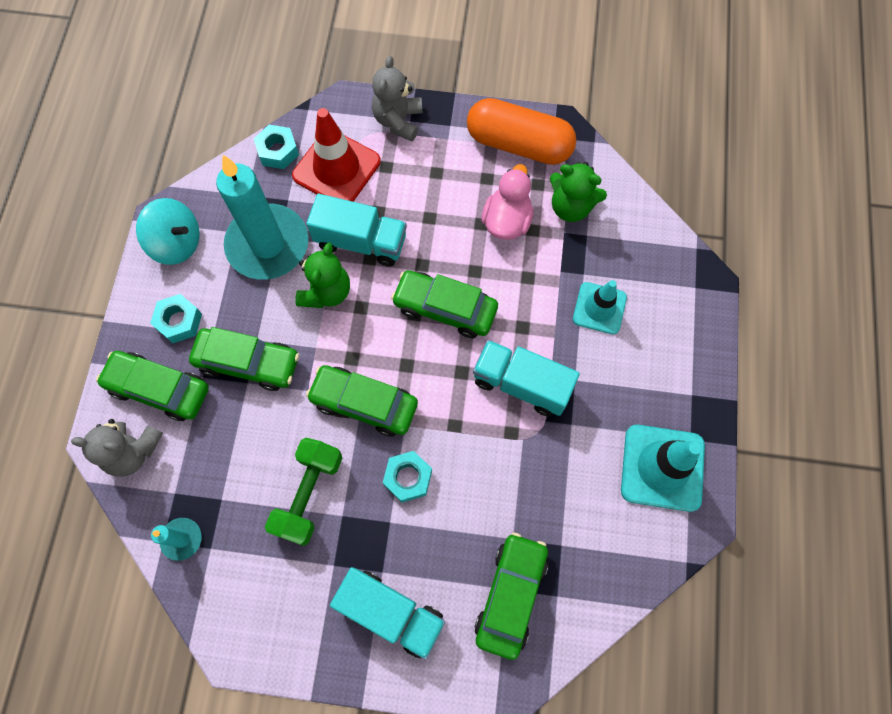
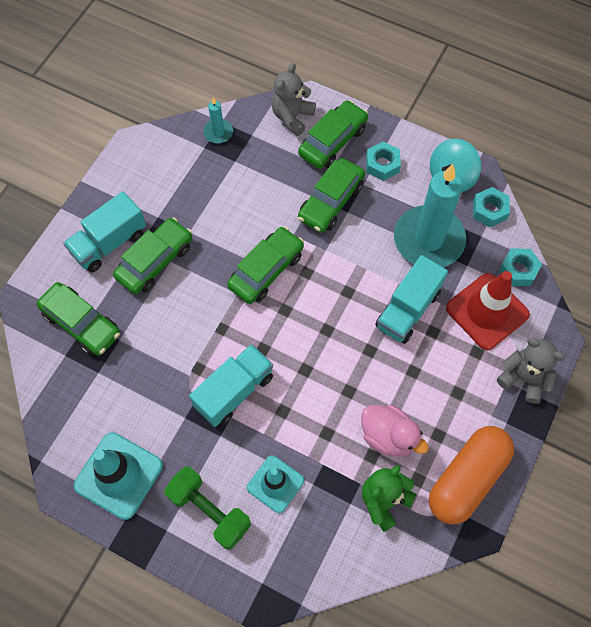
camera: 110 degrees right, 5 degrees down
green dumbbell [265,438,342,546] -> green dumbbell moved to [164,466,251,550]
green teddy bear [295,243,350,308] -> none
turquoise nut [383,451,432,503] -> turquoise nut moved to [473,187,510,227]
green car [391,270,498,338] -> green car moved to [113,217,192,294]

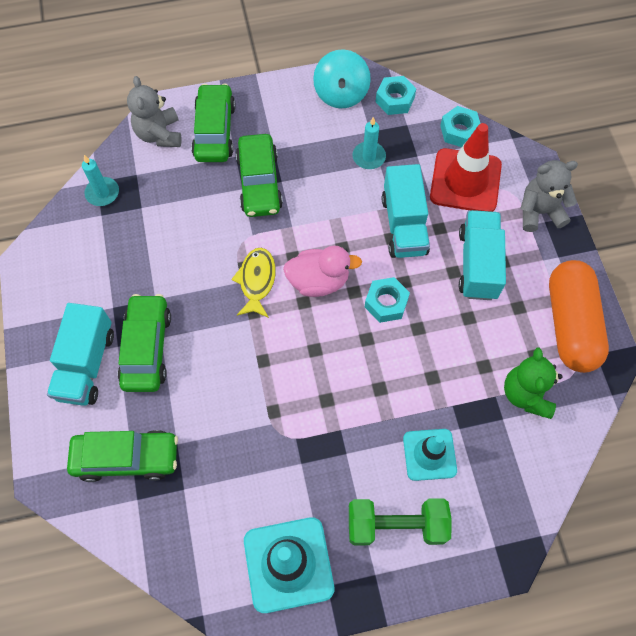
camera: 40 degrees left, 0 degrees up
turquoise truck [189,344,273,427] -> turquoise truck moved to [459,210,506,300]
green car [227,226,304,304] -> yellow fish [231,248,276,318]
pink duck [361,405,429,457] -> pink duck moved to [283,246,362,297]
turquoise nut [366,142,401,181] -> turquoise nut moved to [365,277,410,323]
turquoise candle [394,164,466,267] -> turquoise candle [352,117,386,169], size x0.44

